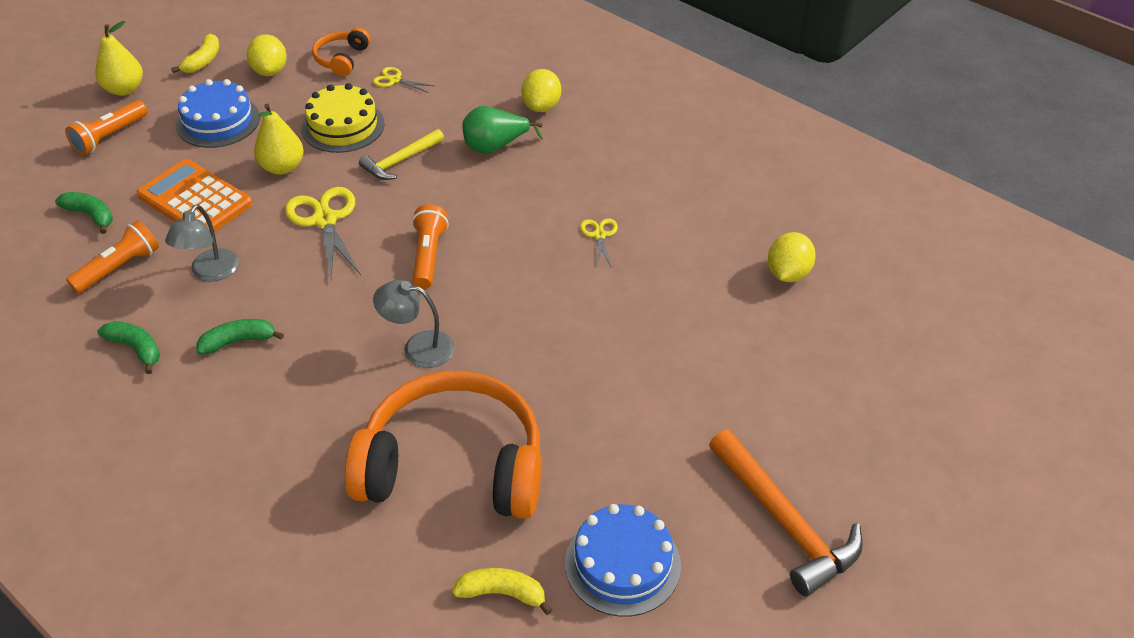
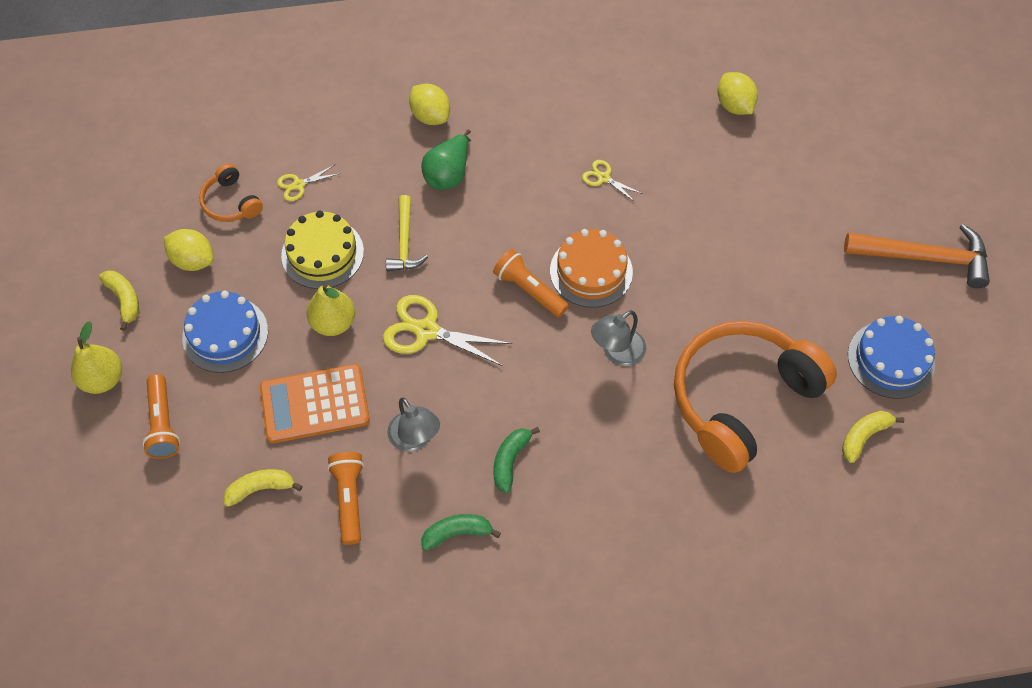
camera: 50 degrees left, 15 degrees up
green banana [55,192,113,234] -> yellow banana [223,469,302,507]
none -> orange cake [550,229,633,307]

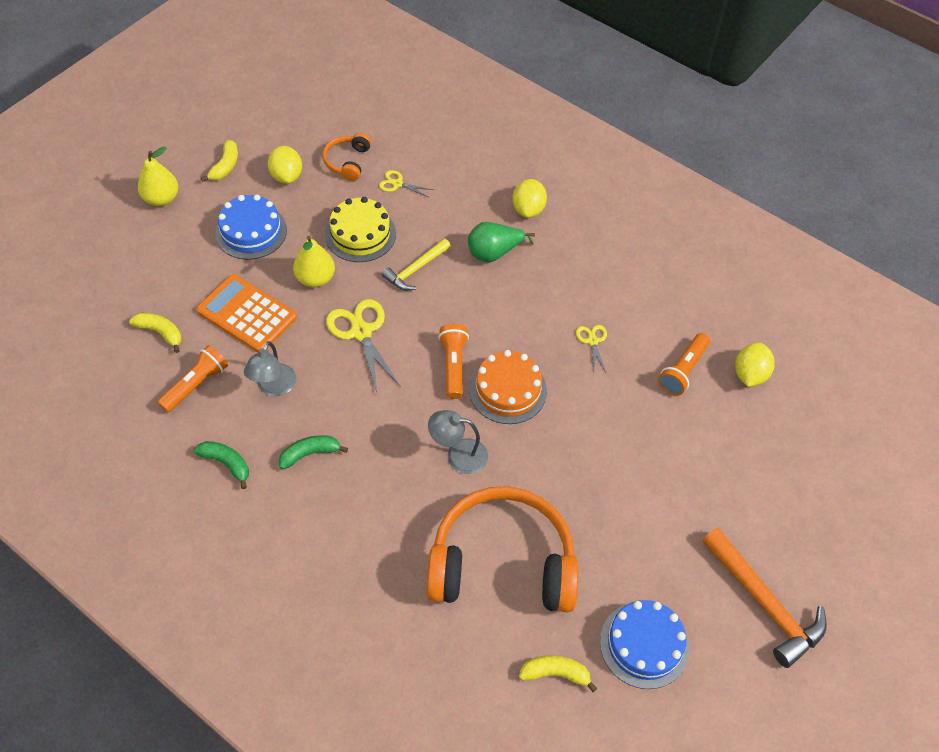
camera: 45 degrees right, 5 degrees down
orange flashlight [142,374,180,459] -> orange flashlight moved to [658,333,710,396]

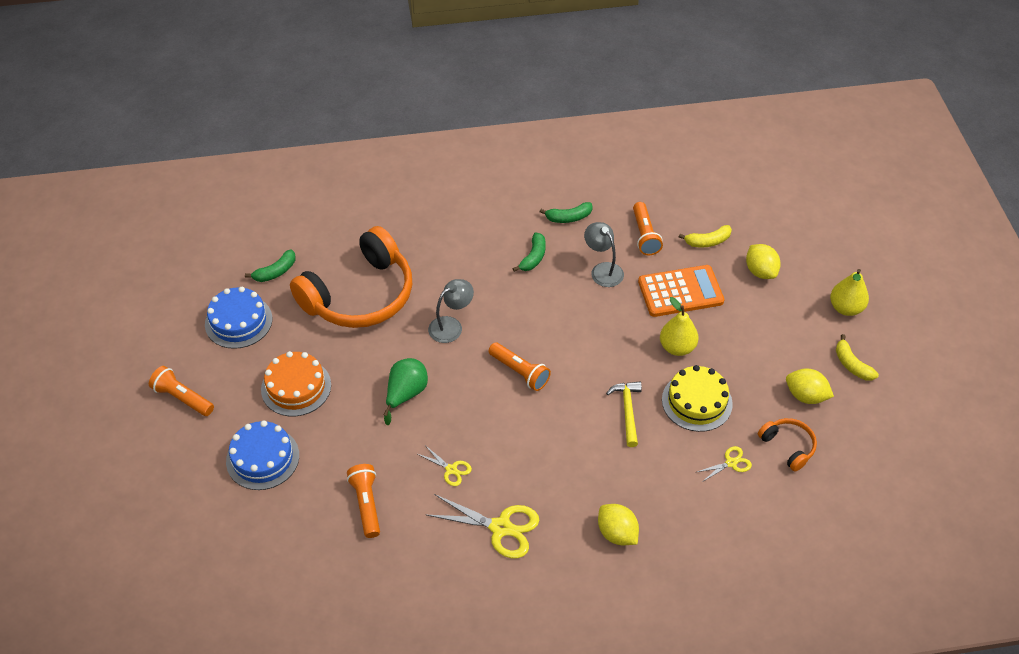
camera: 135 degrees right, 5 degrees down
blue cake [215,195,287,260] -> blue cake moved to [226,420,299,490]
yellow scissors [326,299,401,392] -> yellow scissors moved to [427,494,539,558]
green pear [468,222,535,263] -> green pear moved to [383,358,428,425]
orange cake [469,350,547,424] -> orange cake moved to [261,351,331,416]
yellow banana [519,655,597,692] -> green banana [245,249,295,282]
orange hammer [702,528,827,668] -> orange flashlight [149,366,214,416]
yellow lemon [735,343,775,387] -> yellow lemon moved to [746,244,781,279]

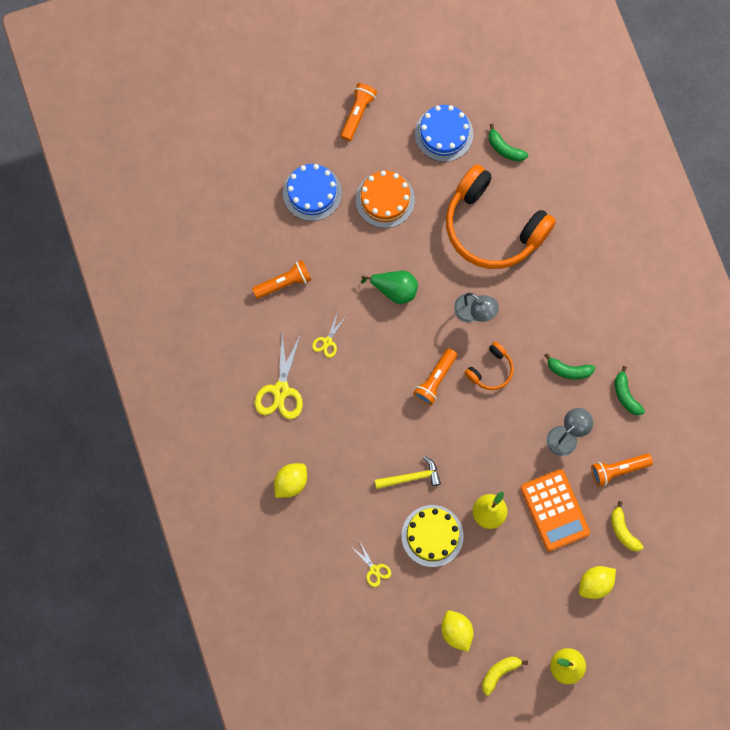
camera: 80 degrees right, 25 degrees up
orange headphones [758,418,817,471] -> orange headphones moved to [465,342,514,390]
yellow lemon [786,368,834,404] -> yellow lemon turned 45 degrees counterclockwise [441,611,474,652]

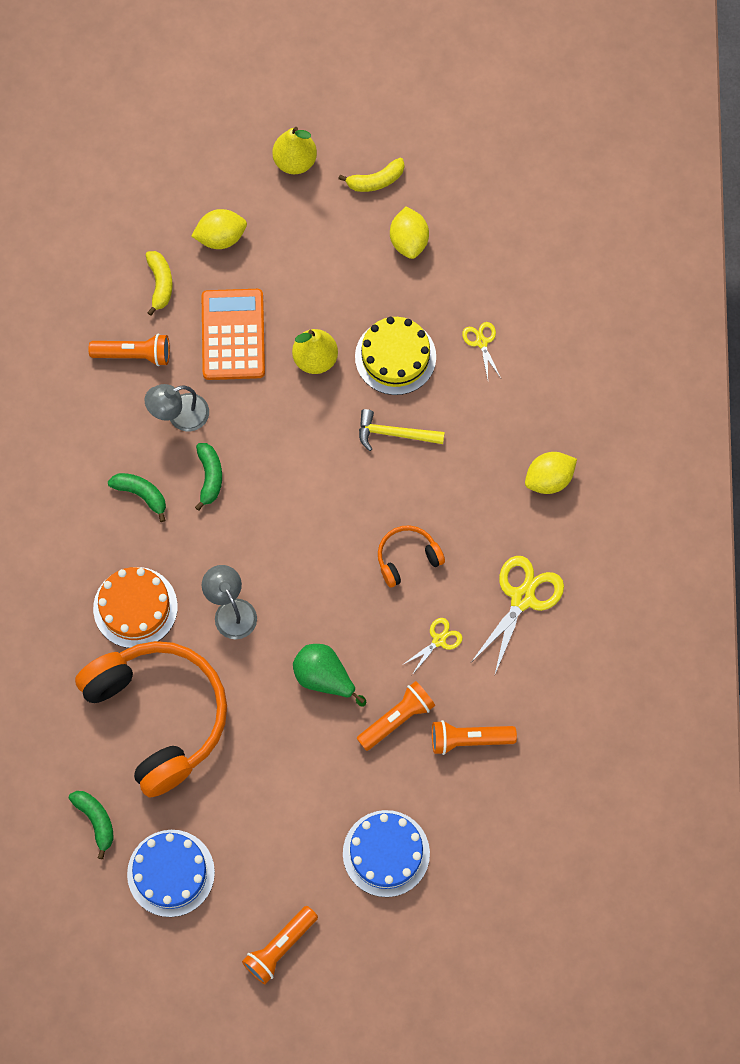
camera: 160 degrees left, 5 degrees down
orange cake [356,171,415,228] -> orange cake moved to [93,567,178,648]
orange flashlight [413,348,457,405] -> orange flashlight moved to [356,681,435,751]
orange headphones [465,342,514,390] -> orange headphones moved to [378,525,445,588]
green banana [615,366,645,416] -> green banana moved to [195,443,222,511]

